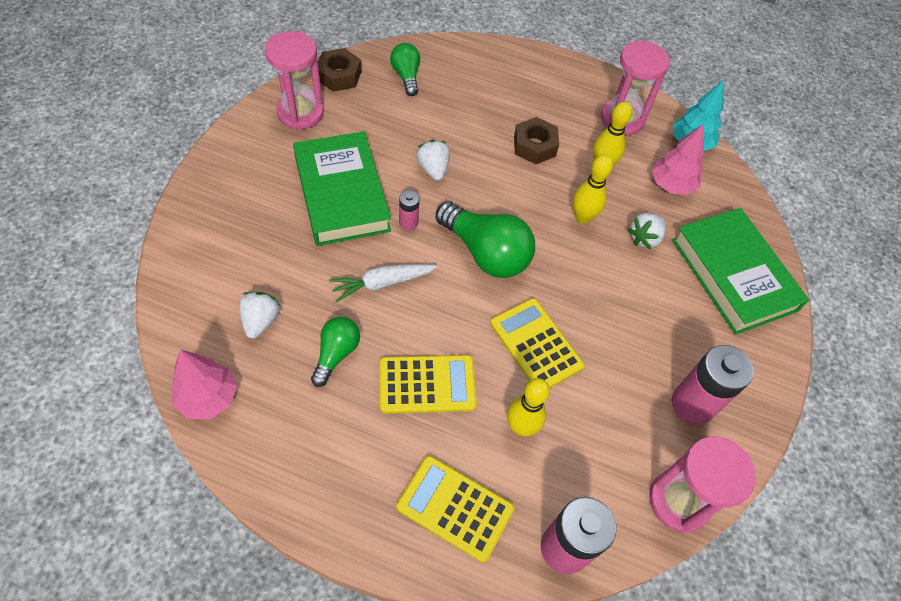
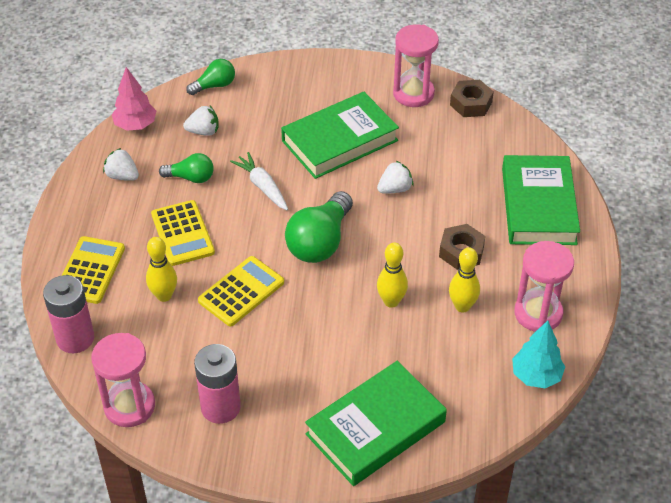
camera: 80 degrees right, 10 degrees down
green light bulb [390,43,420,96] -> green light bulb moved to [186,59,235,95]
pink battery [399,190,419,230] -> none
white strawberry [628,213,666,249] -> white strawberry moved to [103,148,139,181]
pink tree [652,124,704,195] -> none
none -> green book [502,155,580,245]

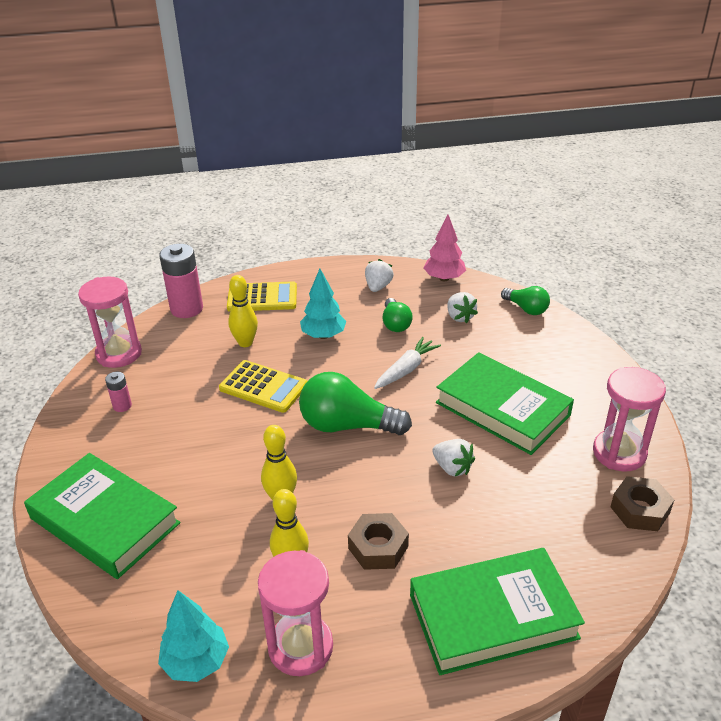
camera: 75 degrees right, 10 degrees down
yellow calculator [151,200,215,266] -> turquoise tree [300,269,346,339]
pink battery [194,344,241,424] -> pink battery [105,372,132,412], size x0.49

